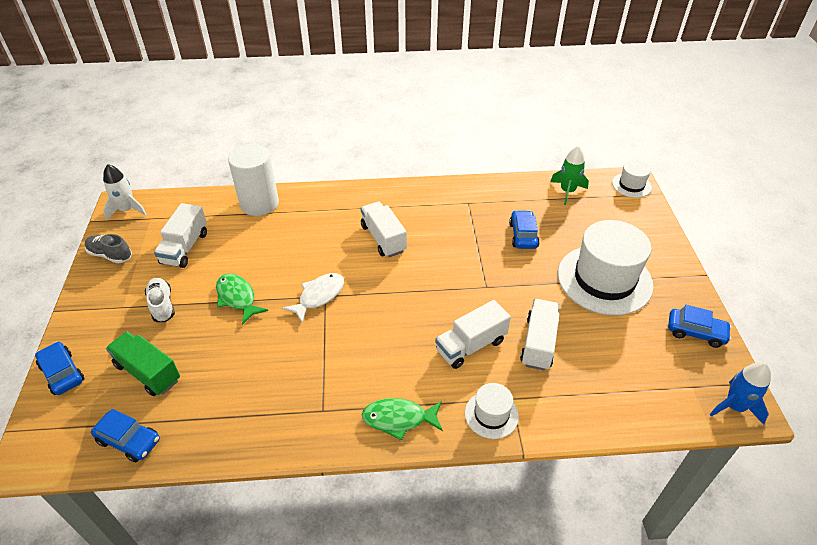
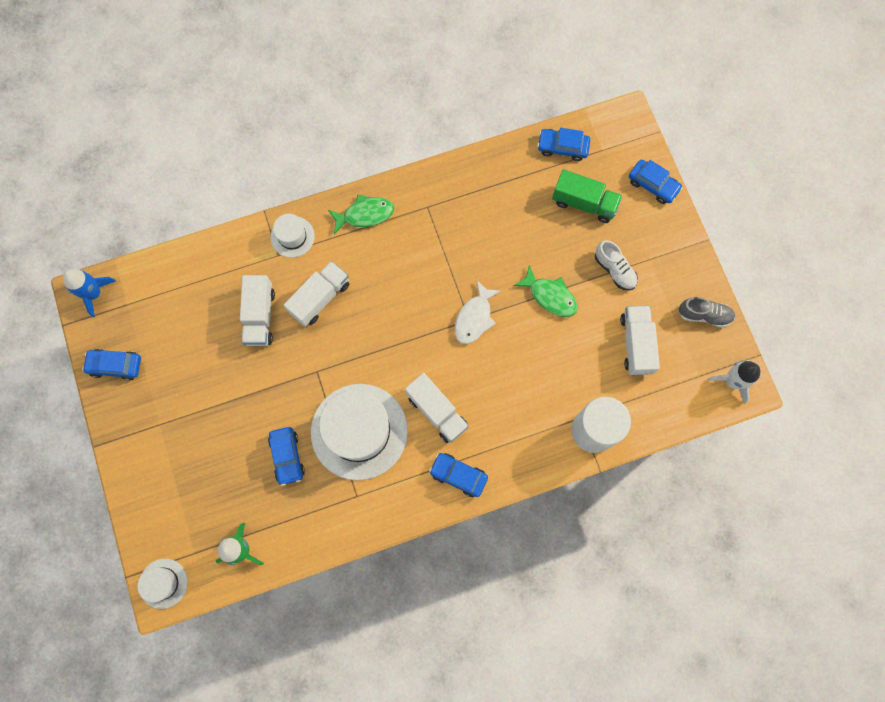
camera: 165 degrees right, 30 degrees up
white hat [558,220,654,315] -> white hat moved to [311,384,408,480]
none -> blue car [429,453,488,497]

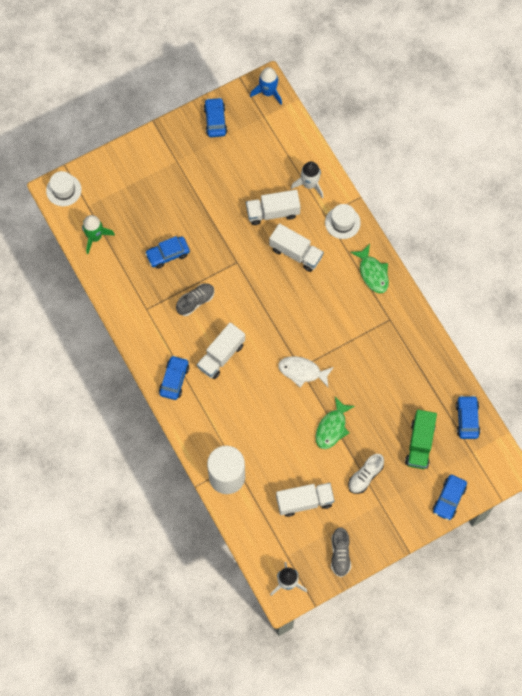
camera: 80 degrees right, 5 degrees down
white hat [311,384,408,480] -> grey shoe [176,284,215,316]
none -> white rocket [291,161,323,198]

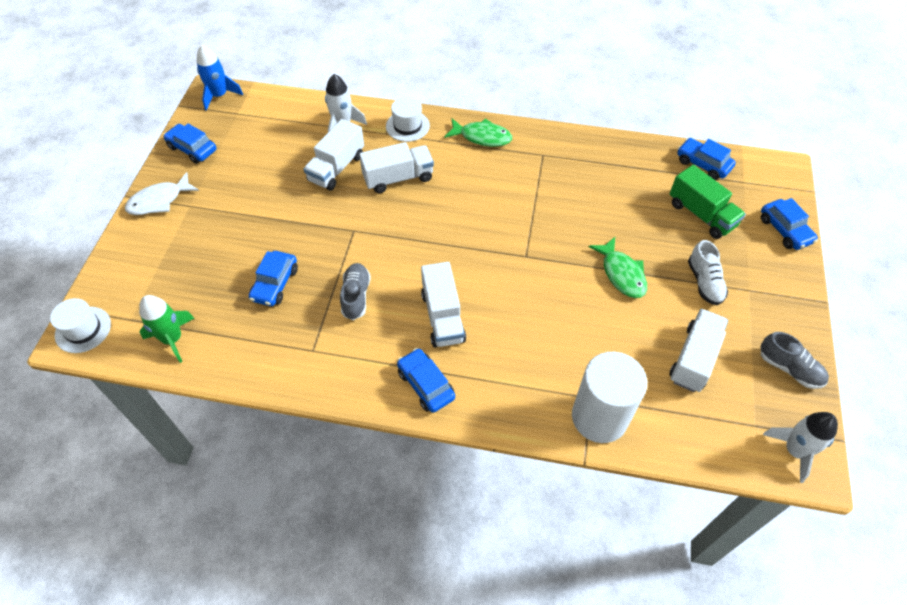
camera: 50 degrees left, 15 degrees down
white fish [278,356,334,388] -> white fish moved to [125,172,199,215]

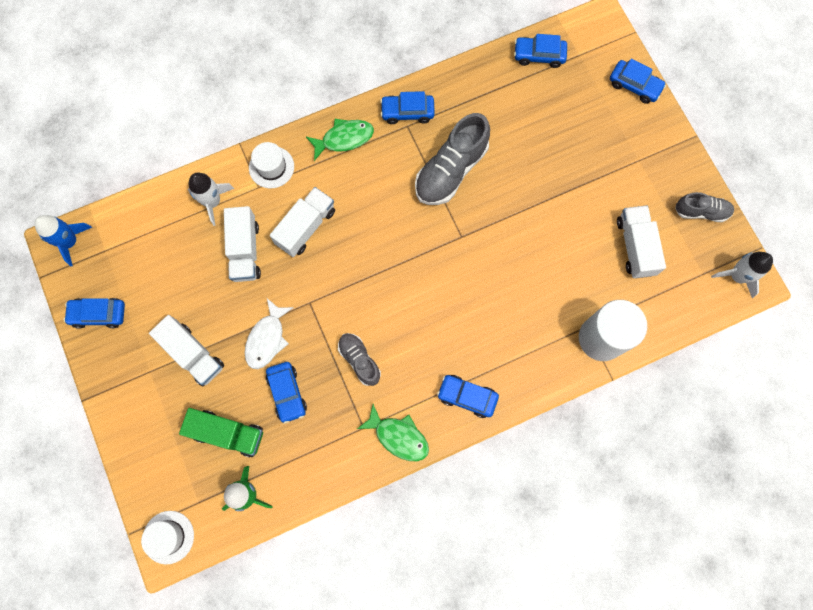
camera: 35 degrees left, 20 degrees up
white fish [125,172,199,215] -> white fish moved to [245,298,294,369]
white truck [421,262,466,347] -> white truck moved to [149,315,224,386]
green fish [588,237,647,298] -> green fish moved to [357,404,429,461]
green truck [670,165,746,239] -> green truck moved to [179,408,263,457]
white shoe [688,240,728,305] -> none
none -> blue car [380,91,435,124]
none -> grey shoe [415,113,490,205]

